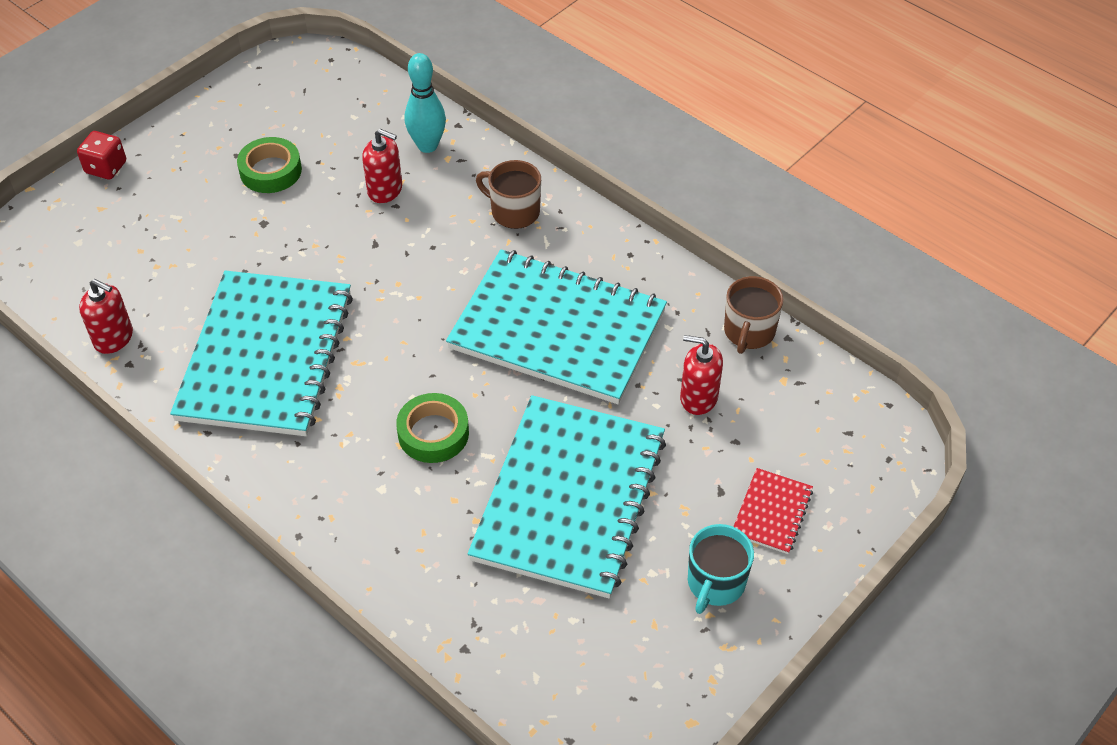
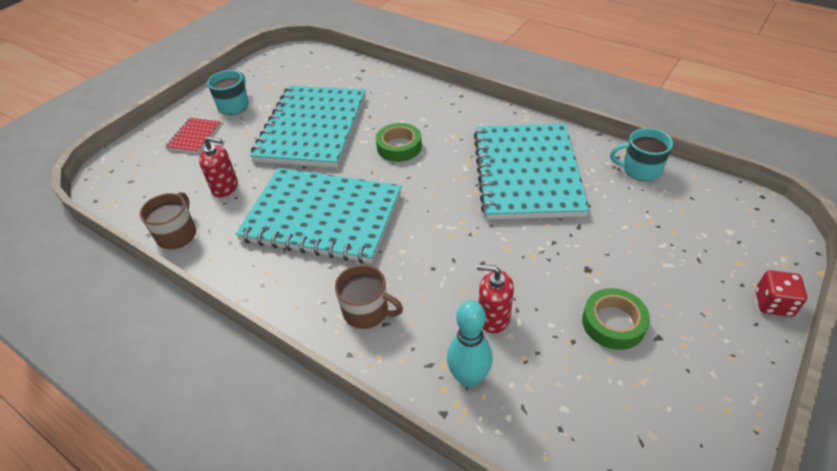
camera: 175 degrees right, 5 degrees down
red soap dispenser [79,279,133,354] -> turquoise mug [610,128,673,181]

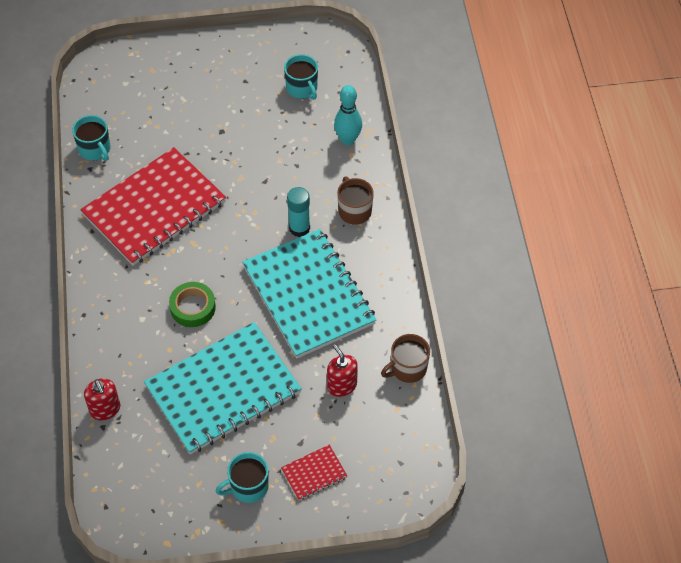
camera: 135 degrees left, 10 degrees up
turquoise notebook [474,123,590,220] -> red notebook [80,147,226,266]
red soap dispenser [477,265,514,333] -> red soap dispenser moved to [84,378,120,420]
green tape [582,288,650,350] -> none
red dice [755,270,807,317] -> none
none -> turquoise mug [284,54,318,100]
none -> turquoise glue stick [287,187,310,237]

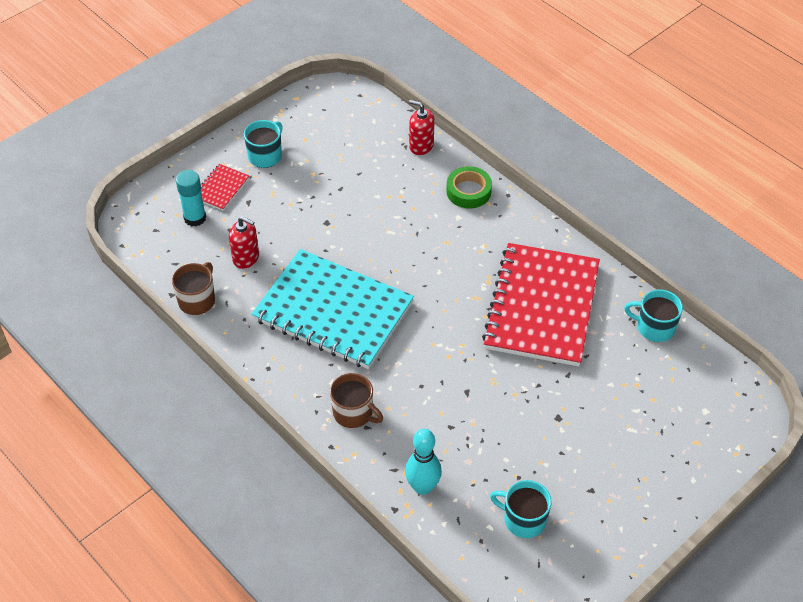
camera: 145 degrees right, 5 degrees down
turquoise notebook [144,322,302,455] -> none
green tape [169,282,216,327] -> green tape moved to [446,166,492,208]
turquoise glue stick [287,187,310,237] -> turquoise glue stick moved to [176,170,206,226]

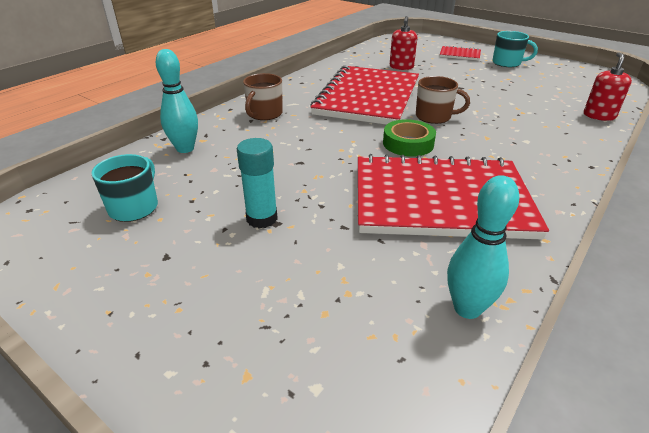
camera: 80 degrees right, 15 degrees down
brown mug [172,262,215,315] -> brown mug moved to [416,76,470,124]
turquoise glue stick [176,170,206,226] -> turquoise glue stick moved to [237,138,278,229]
turquoise notebook [252,249,414,369] -> red notebook [310,65,419,125]
green tape [446,166,492,208] -> green tape moved to [383,119,436,157]
turquoise mug [624,290,683,342] -> turquoise bowling pin [447,175,519,319]

